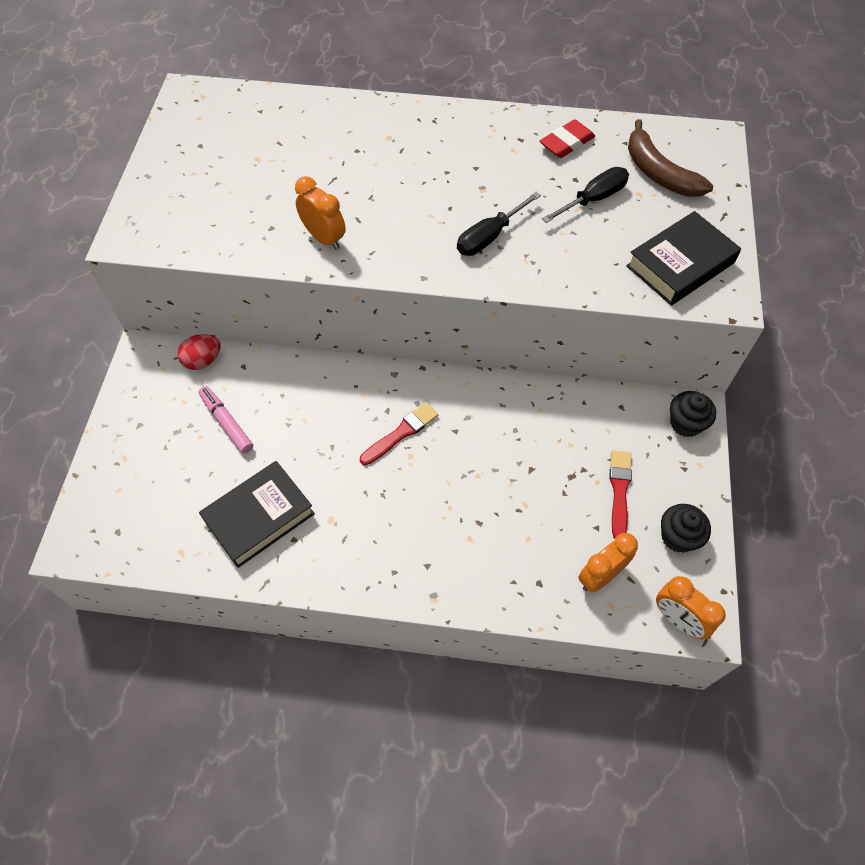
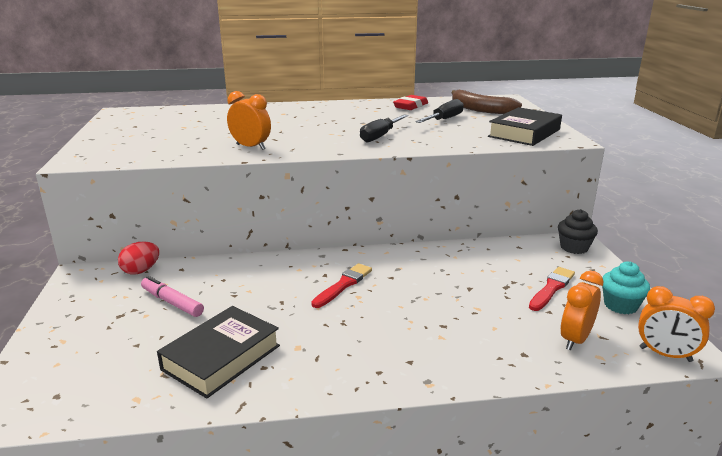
camera: 15 degrees left, 35 degrees down
red brush [609,450,632,539] -> red brush turned 45 degrees clockwise [529,267,575,311]
black cupcake [661,504,711,553] -> turquoise cupcake [602,262,650,314]

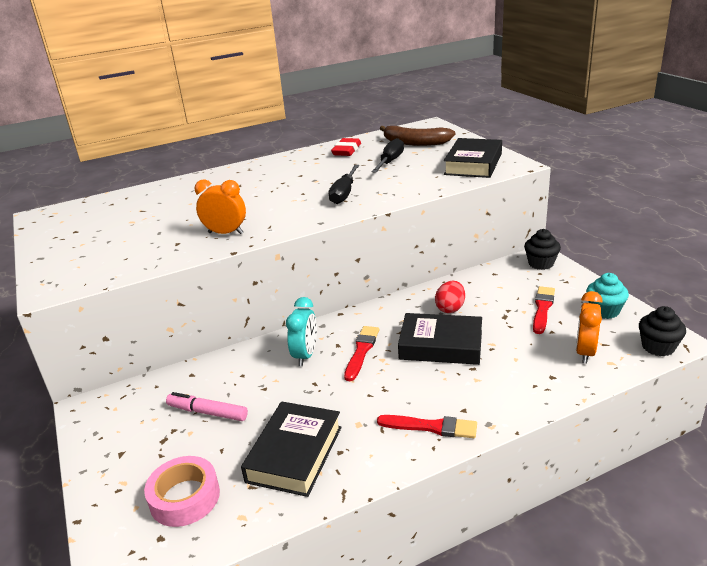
camera: 15 degrees left, 5 degrees up
red egg [118,241,159,274] -> red egg moved to [435,281,465,313]
orange clock [638,286,715,362] -> black cupcake [639,306,686,356]
none -> pink tape [144,456,220,527]
none -> turquoise clock [286,297,317,366]
none -> red brush [377,415,477,438]
none -> black book [398,313,482,365]

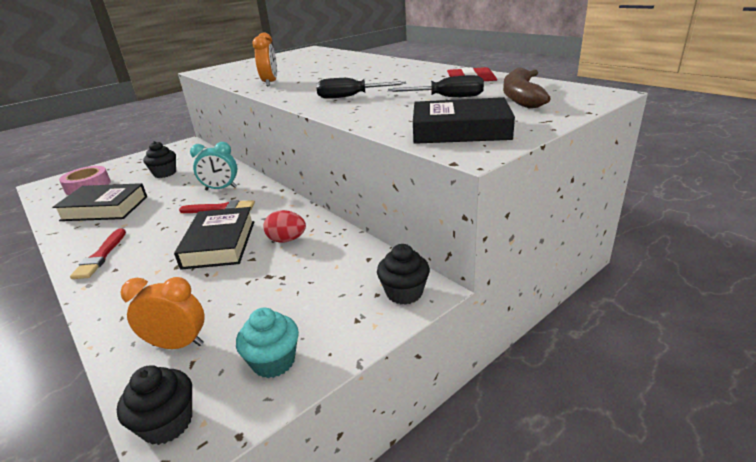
camera: 75 degrees right, 0 degrees up
pink marker [166,392,248,421] -> black cupcake [143,141,176,178]
red brush [533,286,555,334] -> none

